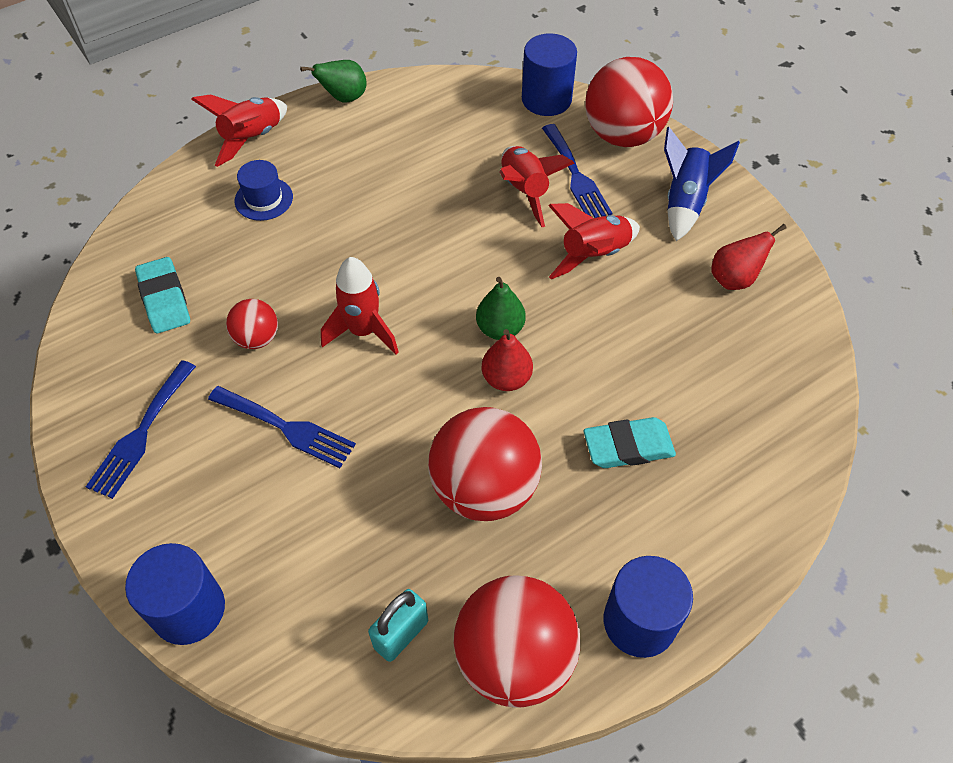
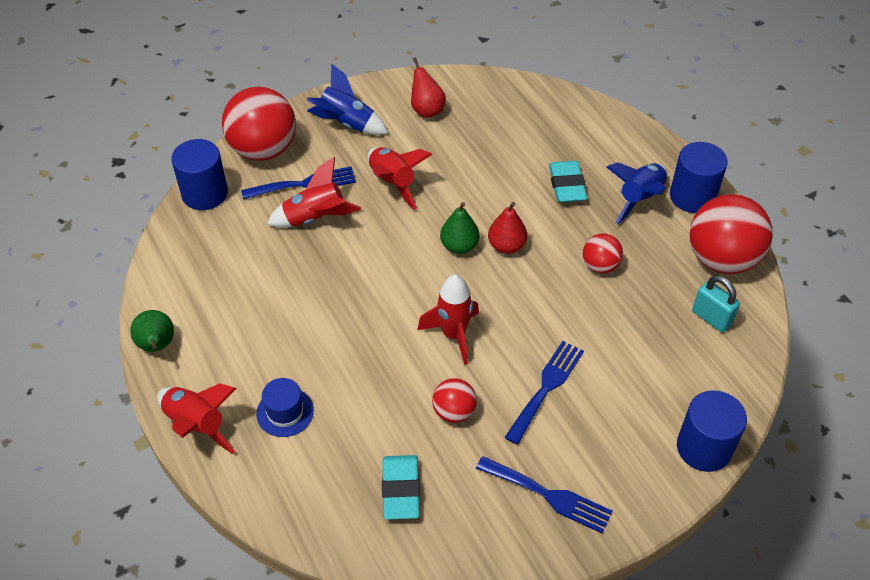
camera: 85 degrees left, 5 degrees down
turquoise eraser [135,257,190,333] -> turquoise eraser turned 75 degrees counterclockwise [382,455,420,520]
red ball [428,407,542,521] -> red ball [583,233,623,273], size x0.51
none -> blue rocket [606,162,668,224]

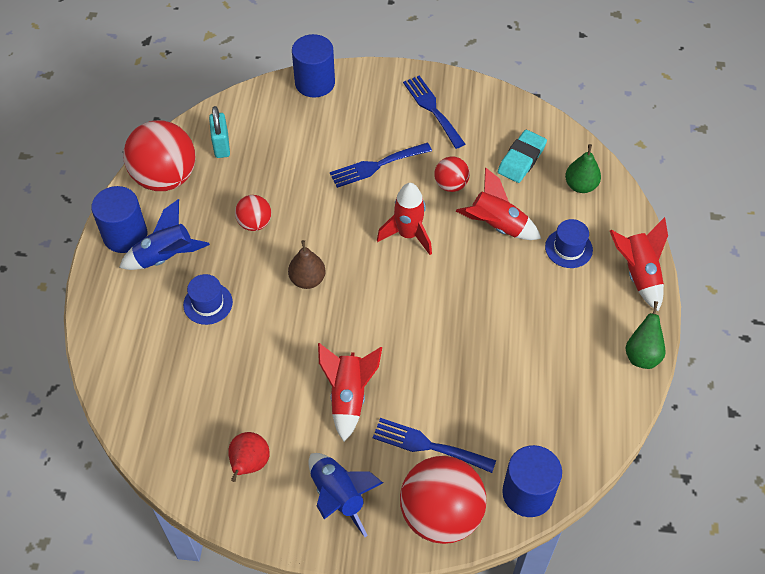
camera: 145 degrees left, 5 degrees up
red rocket [267,157,361,228] -> red rocket moved to [456,167,541,240]
green pear [440,202,479,254] -> green pear moved to [565,144,601,193]
red pear [488,202,527,254] -> brown pear [288,240,326,289]
turquoise eraser [549,161,587,202] -> blue hat [183,274,233,325]

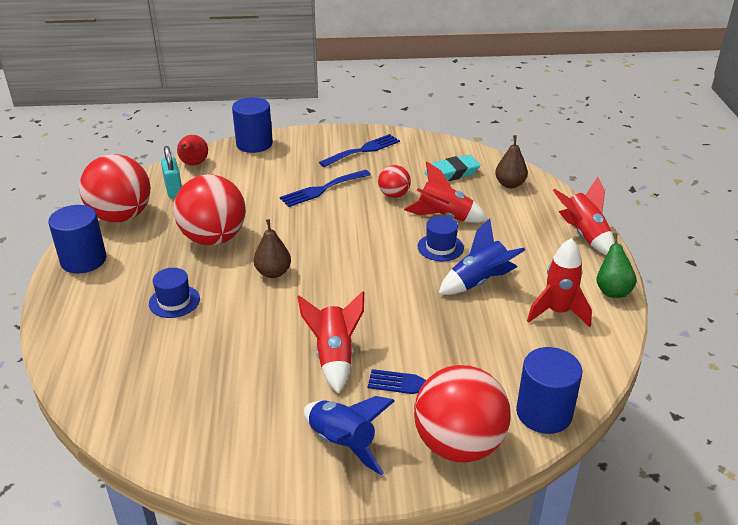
camera: 10 degrees left, 20 degrees down
blue rocket [119,199,210,270] -> blue rocket moved to [439,218,525,295]
red pear [228,432,270,482] -> red pear moved to [177,135,208,166]
red ball [235,195,271,231] -> red ball [174,174,246,245], size x1.98
red rocket [377,183,432,255] -> red rocket moved to [527,238,592,327]
blue fork [403,76,465,149] -> blue fork turned 90 degrees clockwise [319,134,400,167]
turquoise eraser [498,130,547,183] -> turquoise eraser turned 45 degrees clockwise [425,155,481,181]
blue hat [545,219,593,268] -> blue hat moved to [418,216,464,261]
green pear [565,144,601,193] -> brown pear [495,135,528,188]

